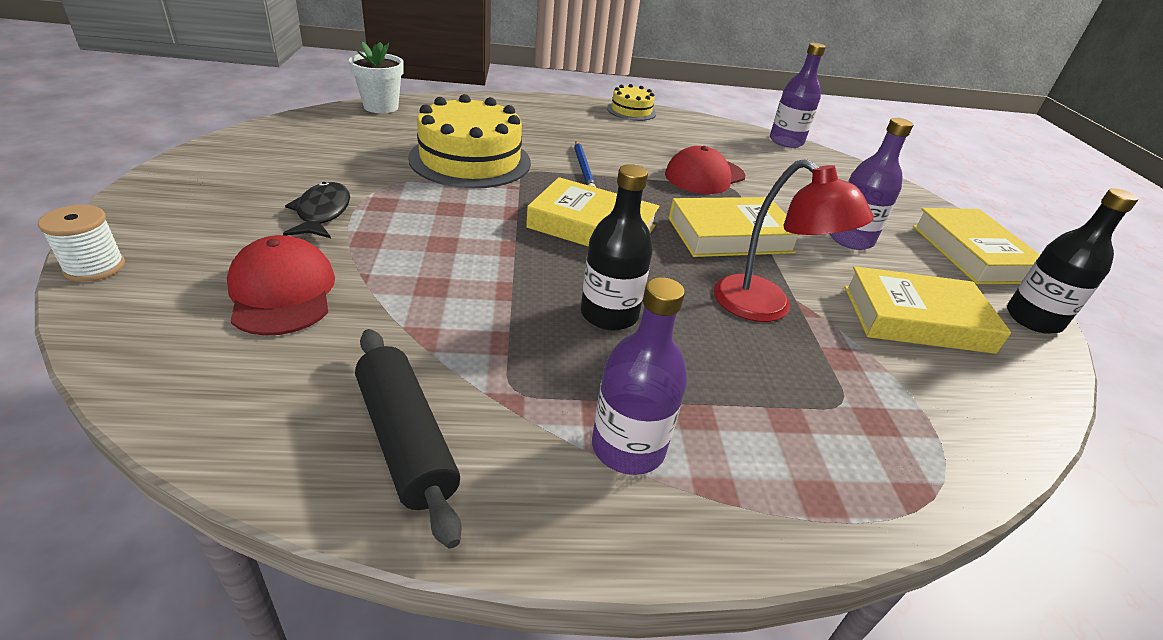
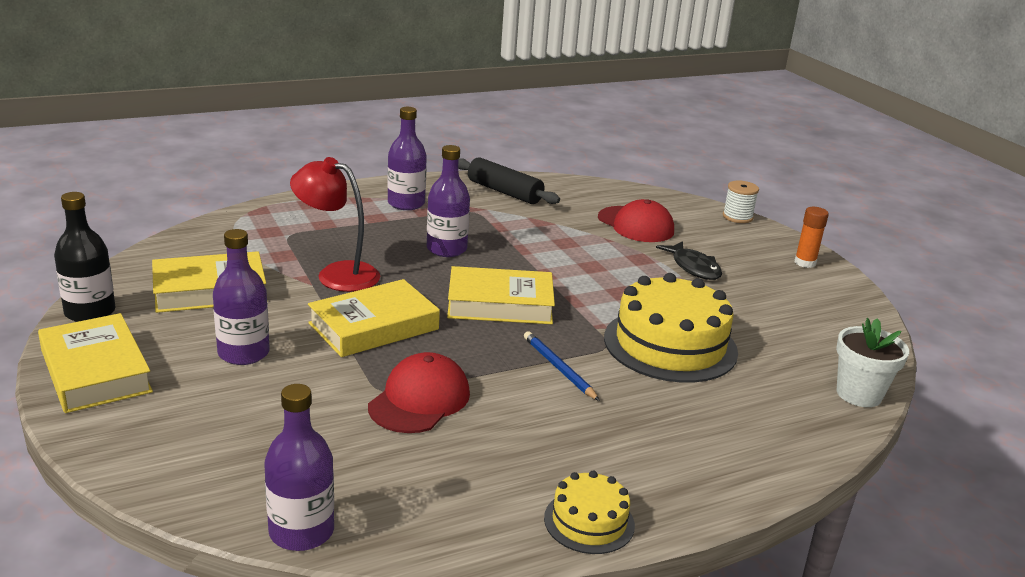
camera: 160 degrees right, 10 degrees down
black bottle [581,164,653,331] -> purple bottle [427,145,470,257]
none -> orange glue stick [794,207,829,268]

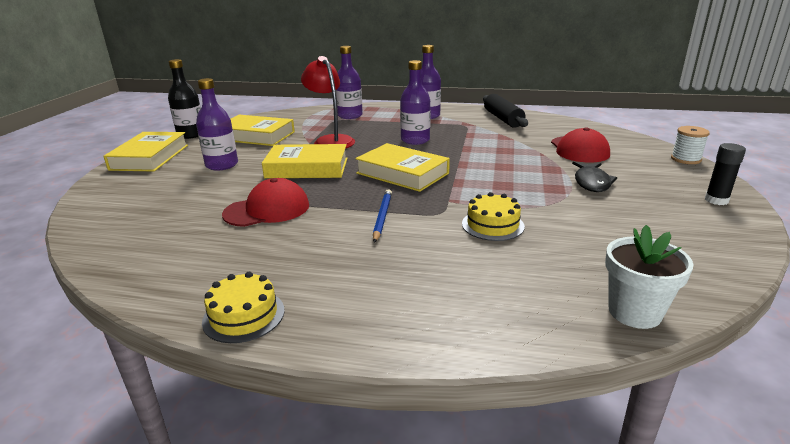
camera: 40 degrees right, 0 degrees up
purple bottle [264,384,334,551] -> purple bottle moved to [336,46,363,119]
yellow cake [604,273,738,383] -> yellow cake [462,192,525,241], size x0.52
orange glue stick [794,207,829,268] -> black glue stick [705,143,746,205]

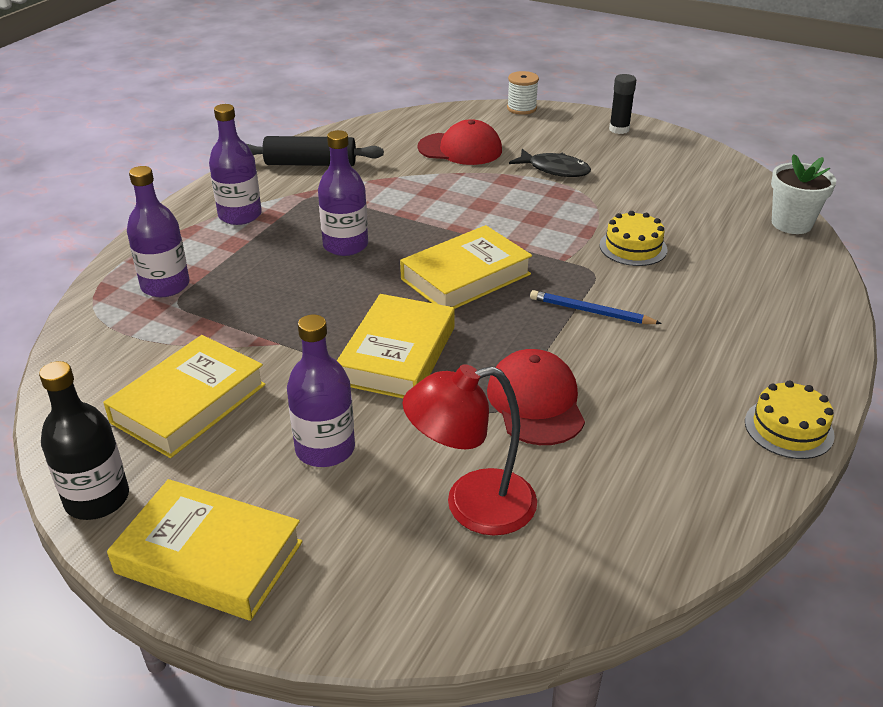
camera: 75 degrees left, 10 degrees up
red lamp [301,56,355,149] -> red lamp moved to [402,364,537,535]

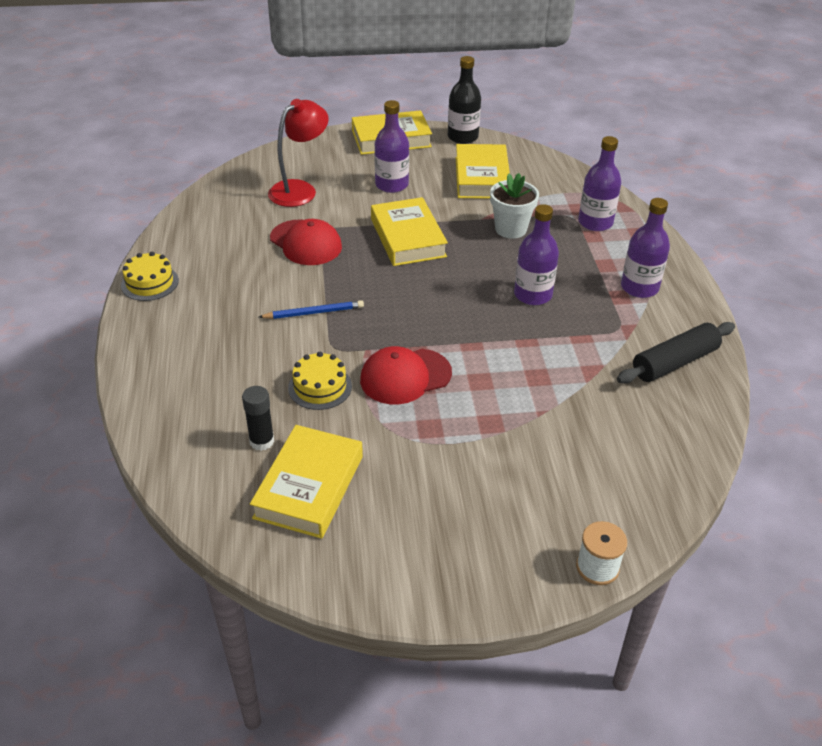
camera: 145 degrees right, 5 degrees up
yellow book [400,225,532,309] -> yellow book moved to [250,425,363,539]
red cap [418,119,502,165] -> red cap moved to [360,346,452,404]
black fish [509,149,591,177] -> none
black glue stick [609,74,636,134] -> black glue stick moved to [242,386,274,451]
white flower pot [771,154,836,234] -> white flower pot moved to [490,173,539,239]

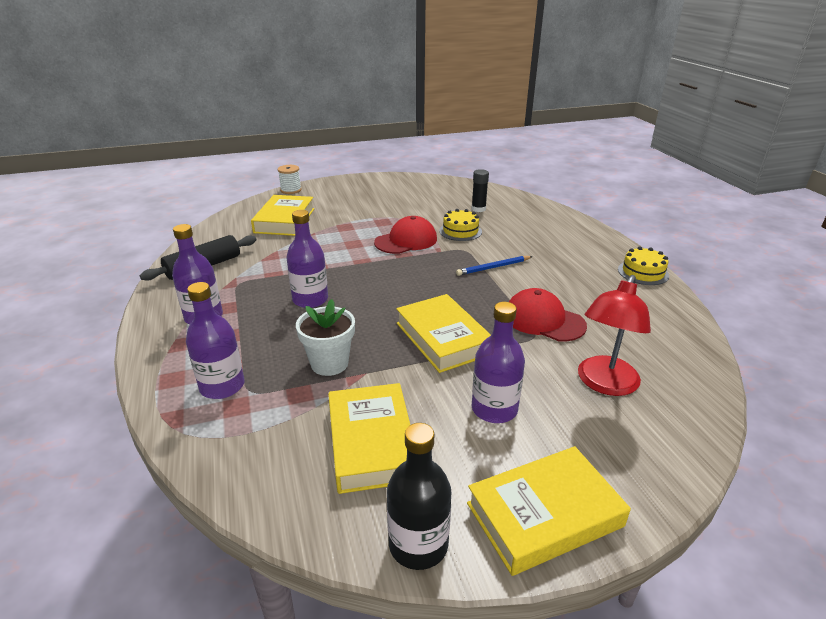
camera: 170 degrees right, 10 degrees down
yellow book [250,425,363,539] -> yellow book moved to [251,195,314,236]

